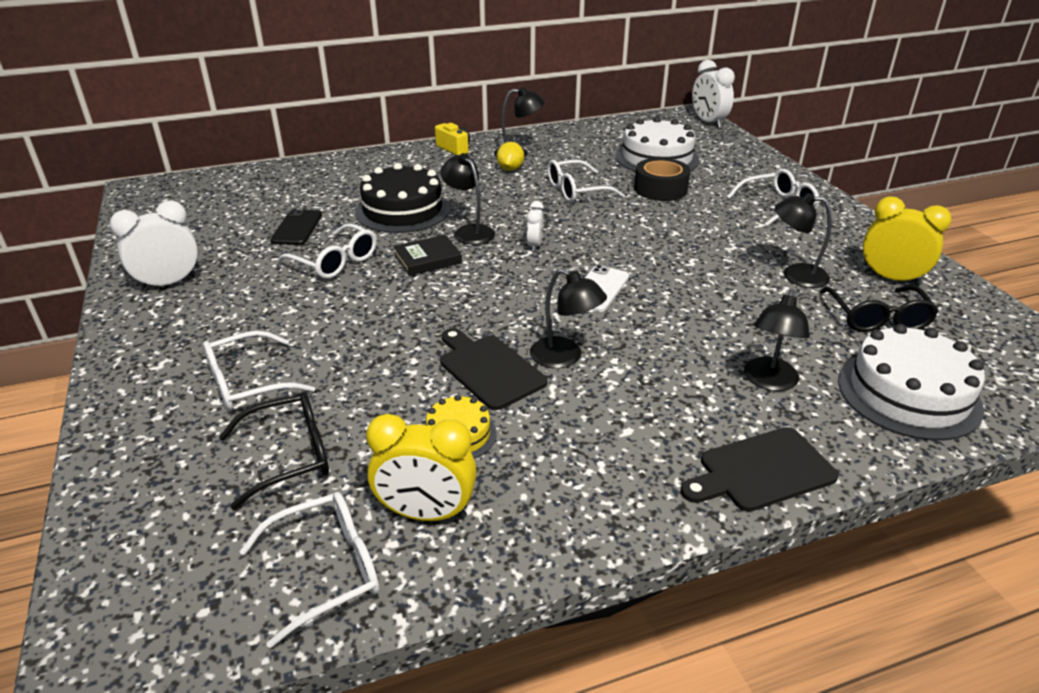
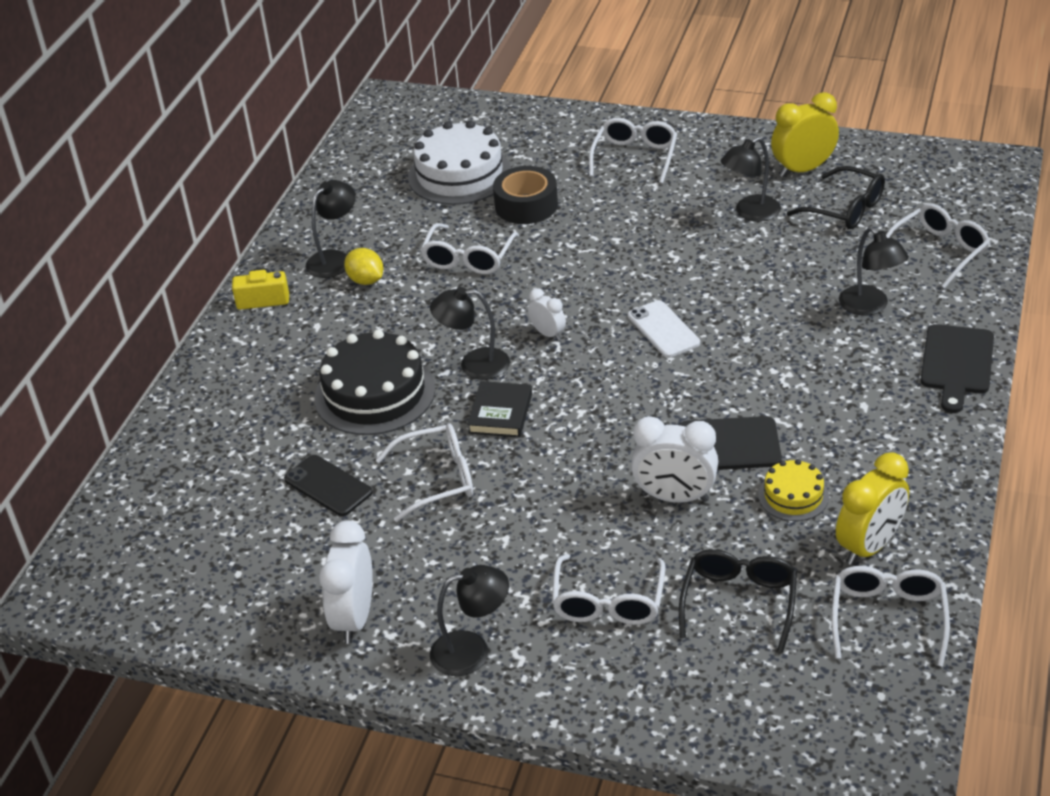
camera: 50 degrees left, 5 degrees up
black lamp [530,269,607,368] -> black lamp moved to [430,565,509,676]
white clock [692,60,735,128] -> white clock moved to [631,416,718,503]
white cake [838,324,985,440] -> white glasses [886,204,990,289]

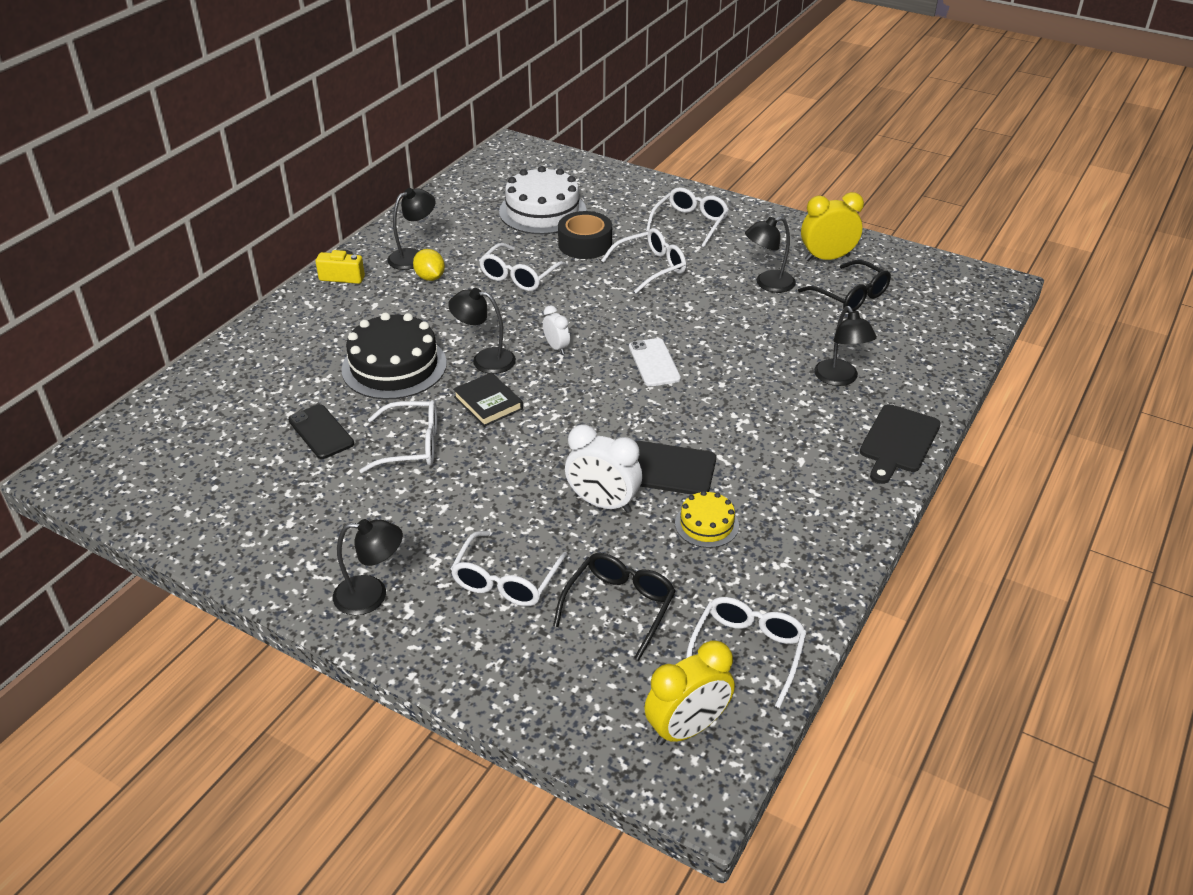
camera: 10 degrees right, 0 degrees up
white clock [319,521,373,644] -> none
black book [467,381,532,438] -> black book turned 60 degrees counterclockwise [453,372,523,427]
yellow clock [836,452,909,565] -> yellow clock moved to [644,640,735,745]
white glasses [886,204,990,289] -> white glasses moved to [601,228,686,294]

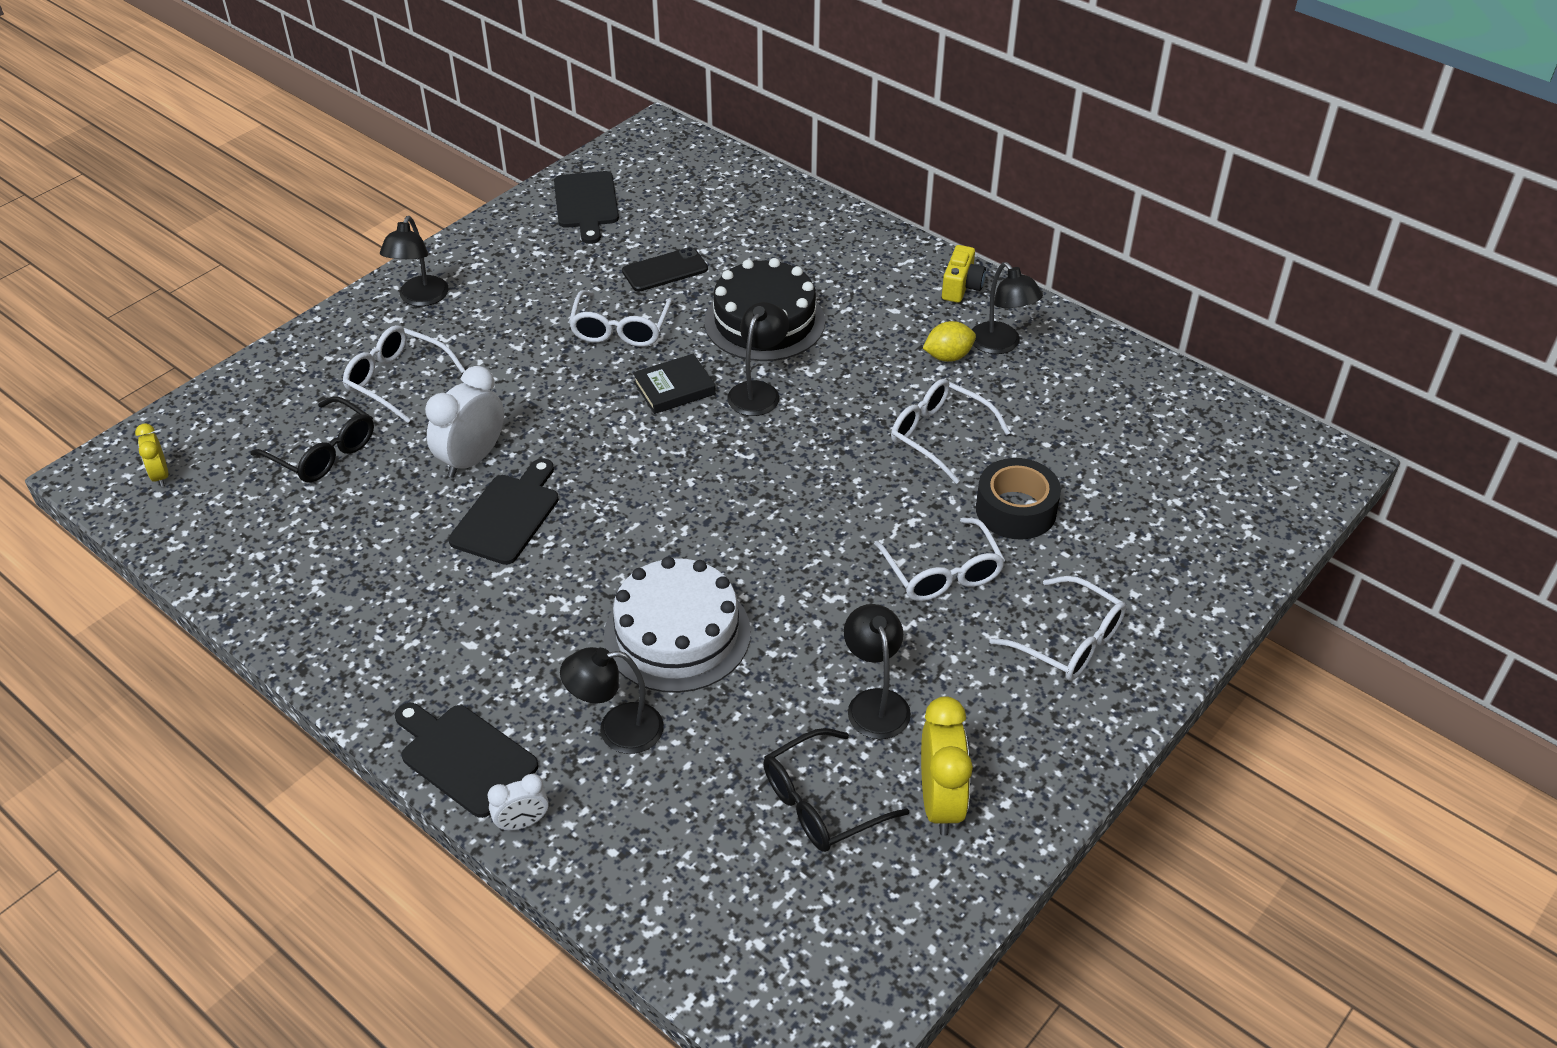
camera: 100 degrees right, 5 degrees up
white cake [499,166,586,234] -> white cake moved to [604,557,751,693]
white clock [543,305,570,354] -> white clock moved to [488,774,549,831]
white phone [629,338,681,387] -> none
yellow clock [644,640,735,745] -> yellow clock [135,423,168,487], size x0.56
yellow cake [675,491,739,548] -> none
white glasses [686,597,807,708] -> none
none -> black cutting board [554,171,619,244]

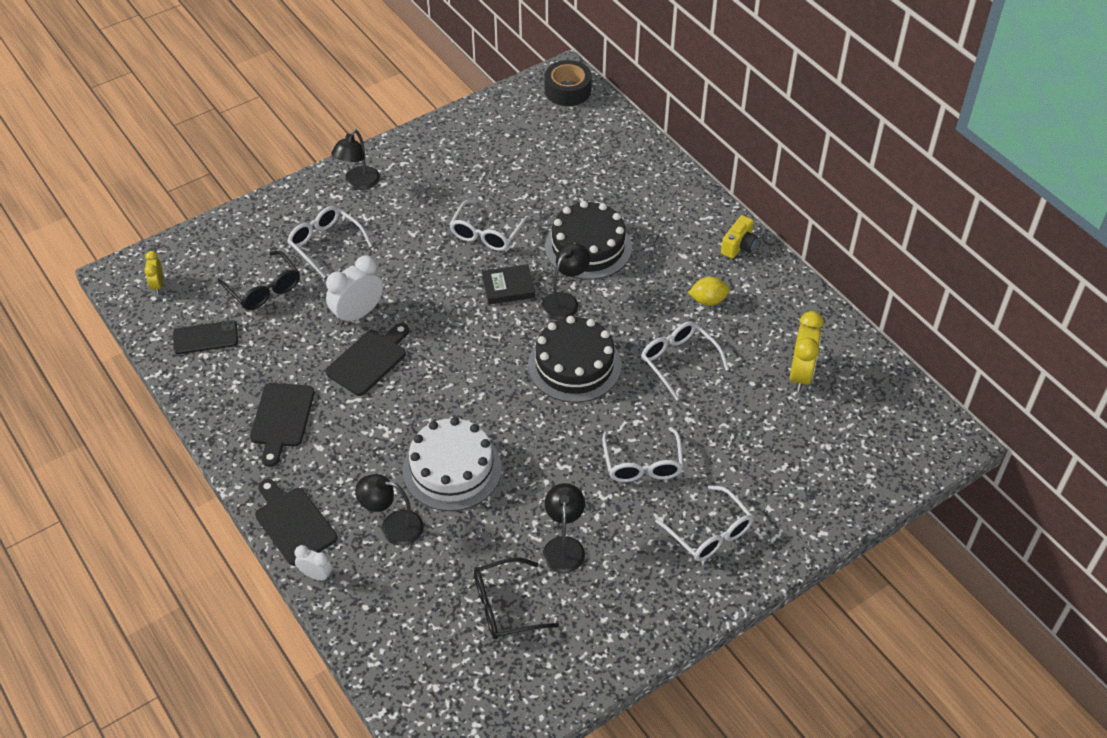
camera: 15 degrees right, 5 degrees up
white clock [488,774,549,831] -> white clock turned 150 degrees counterclockwise [295,545,332,581]
black cutting board [554,171,619,244] -> black cutting board moved to [250,383,315,467]
black phone [622,247,708,292] -> black phone moved to [173,320,238,354]
yellow clock [921,696,973,836] -> yellow clock moved to [790,311,824,392]
black lamp [972,262,1043,354] -> none
black tape [976,458,1061,540] -> black tape moved to [545,60,592,106]
none -> black cake [528,316,621,403]

